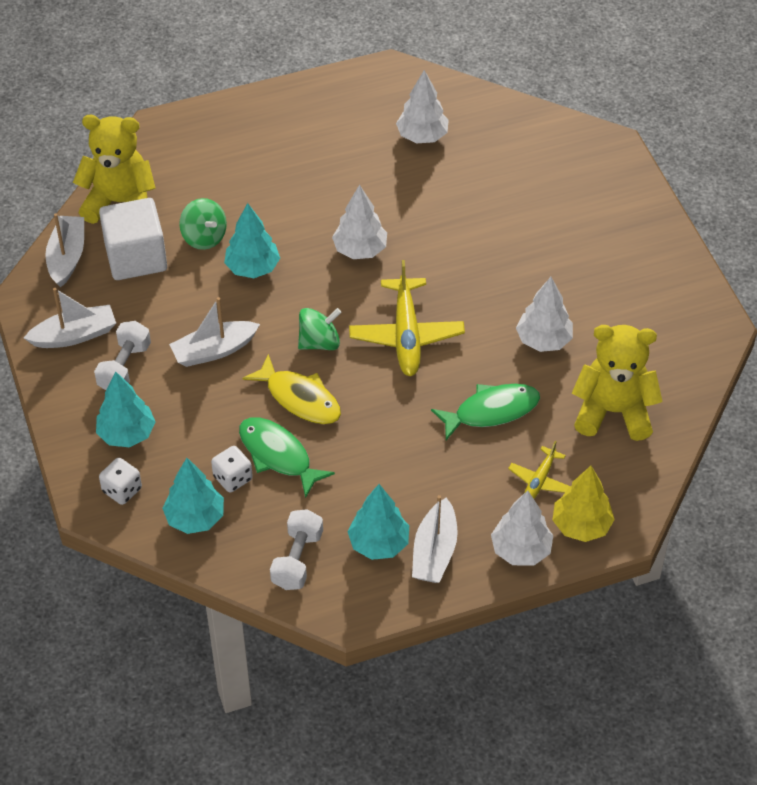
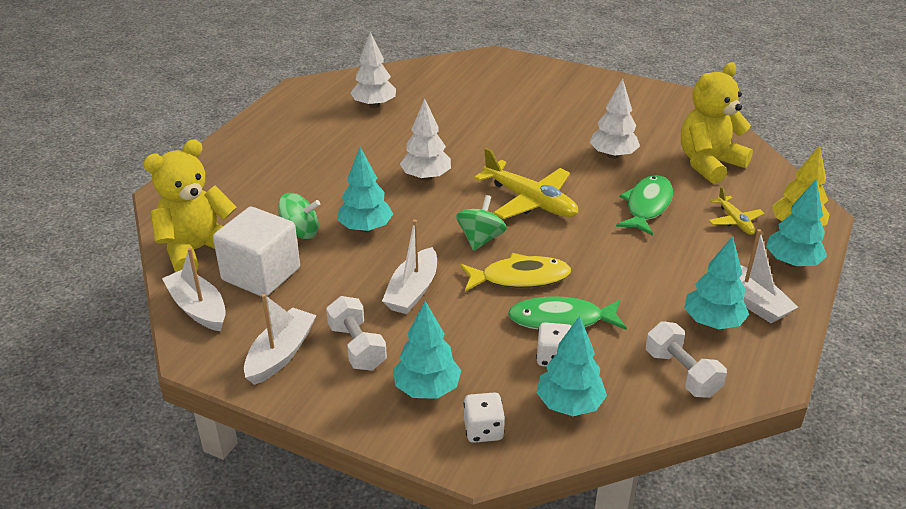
camera: 45 degrees left, 15 degrees down
white tree [491,491,553,566] -> turquoise tree [766,180,827,267]

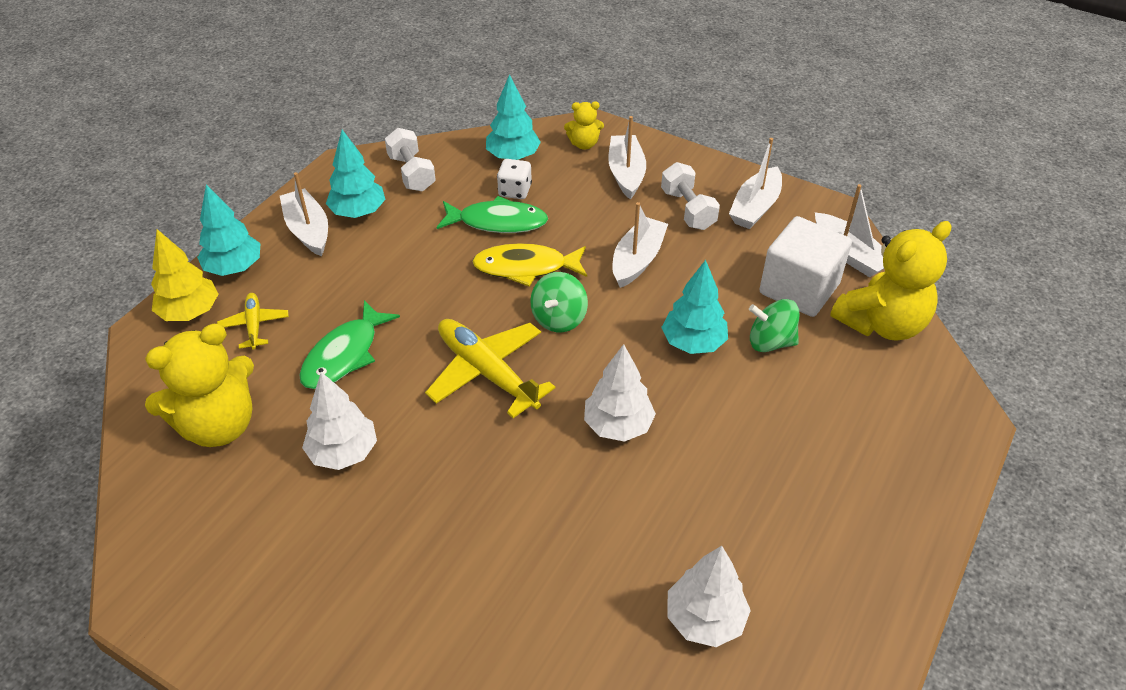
camera: 175 degrees left, 10 degrees up
turquoise tree [393,301,461,399] -> white boat [608,116,646,199]
white dice [464,392,505,443] -> yellow teddy bear [564,101,604,150]

